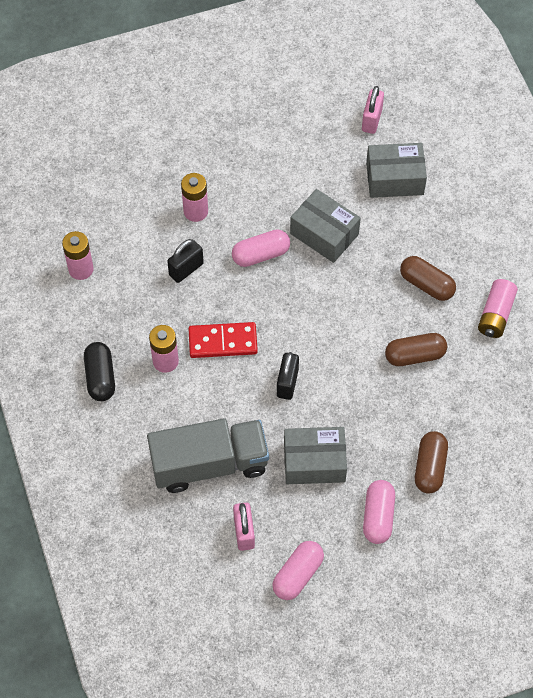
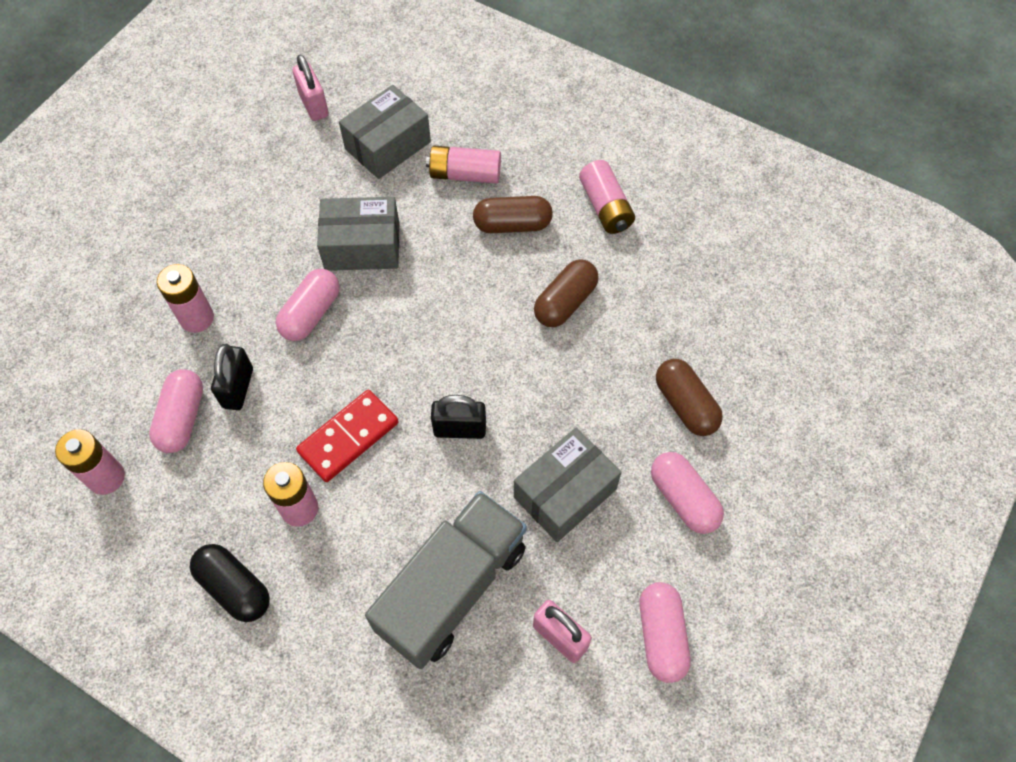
camera: 40 degrees left, 0 degrees up
black padlock [277,352,299,400] -> black padlock turned 60 degrees counterclockwise [431,395,486,439]
none -> pink capsule [149,369,203,453]
none -> pink battery [426,146,501,184]

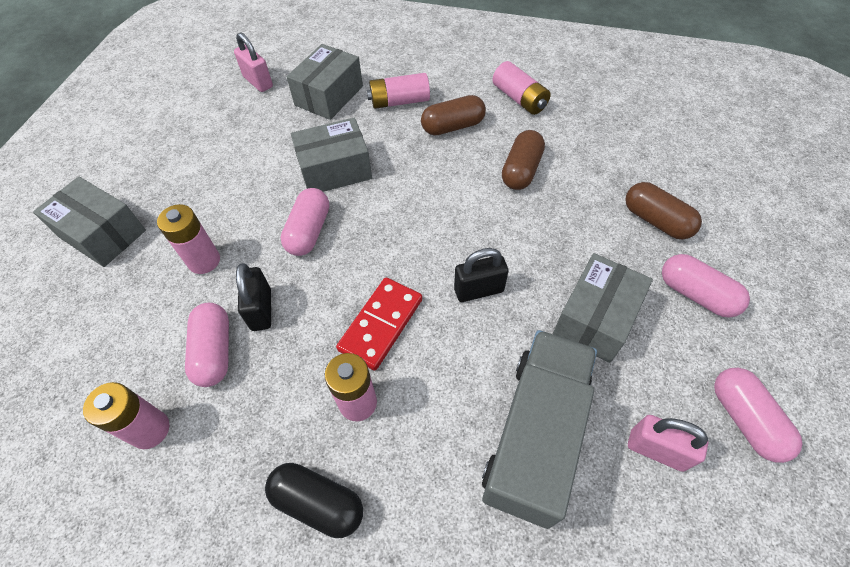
camera: 15 degrees left, 5 degrees down
none -> grey box [33,177,146,267]

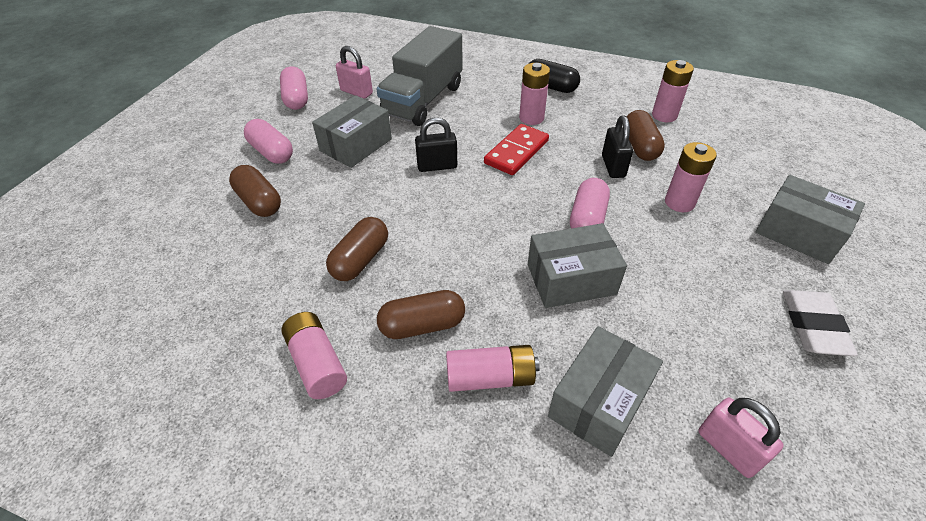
camera: 175 degrees left, 10 degrees down
pink capsule [185,303,229,387] -> brown capsule [627,110,665,161]
none -> white eraser [783,290,858,356]

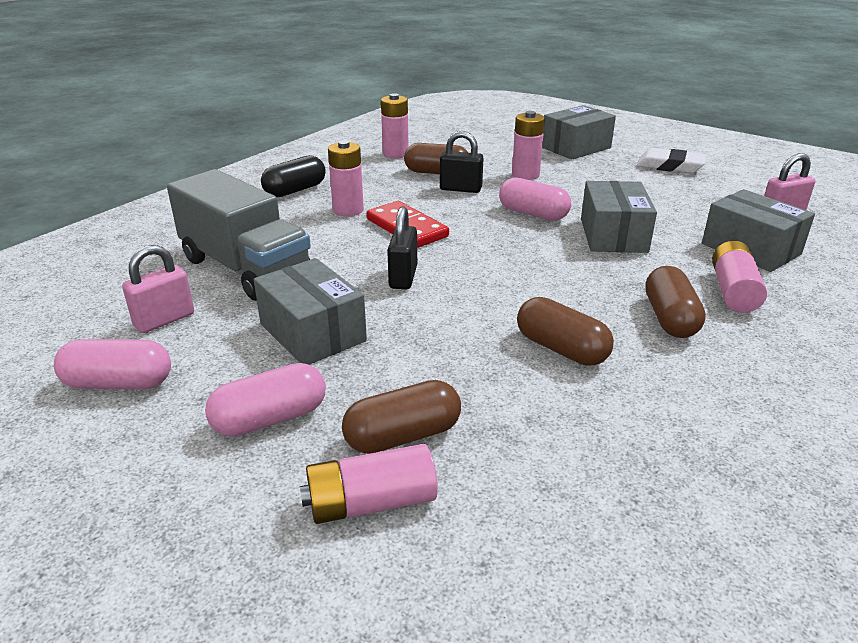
camera: 75 degrees left, 15 degrees down
pink battery [281,312,347,399] -> pink battery moved to [300,444,438,524]

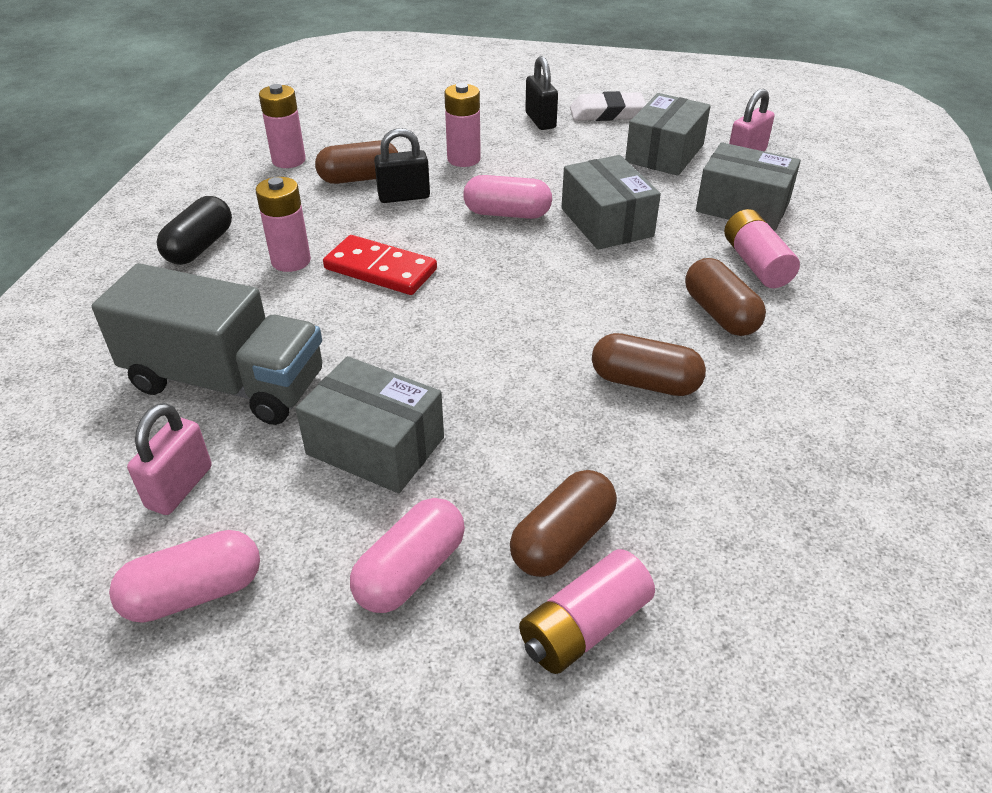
camera: 25 degrees left, 10 degrees up
black padlock [387,206,417,289] -> black padlock moved to [525,56,558,130]
grey box [542,105,616,160] -> grey box moved to [625,93,711,176]

